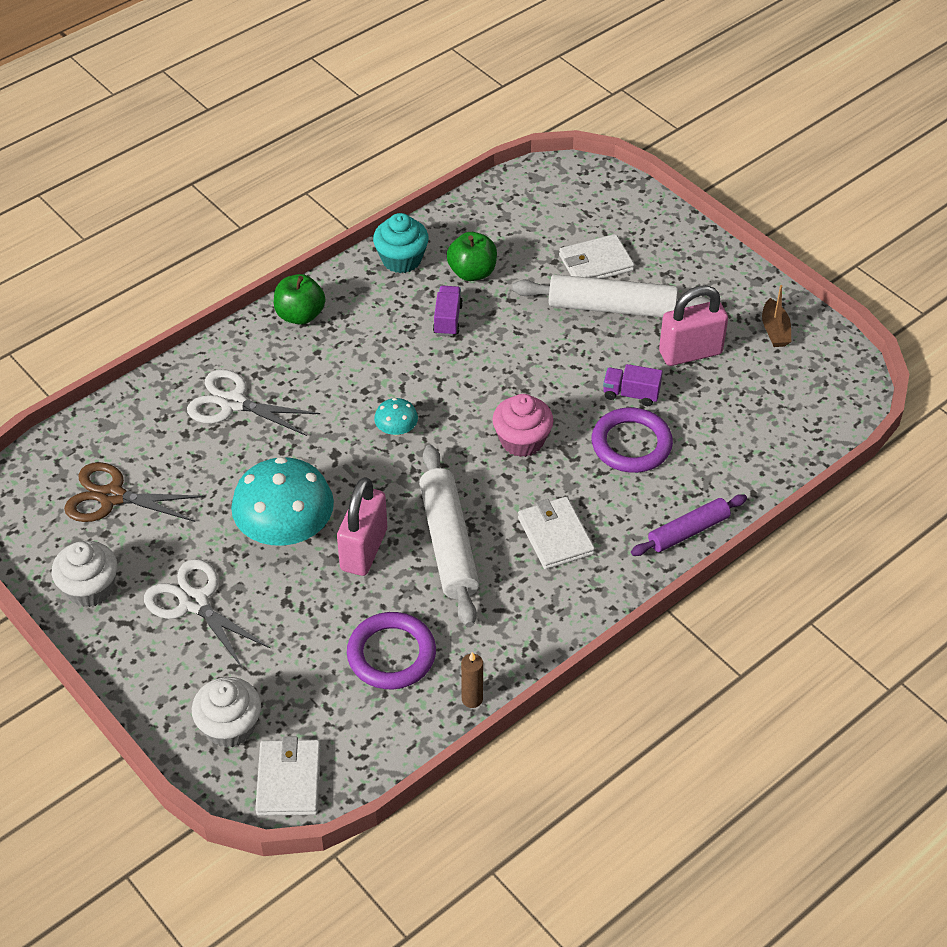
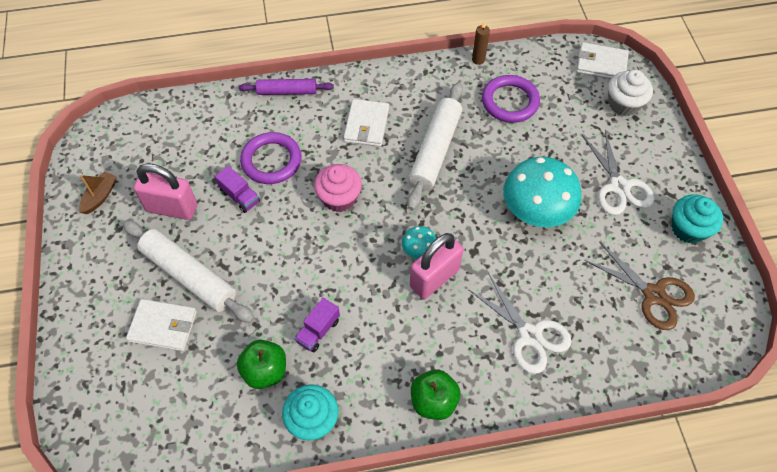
camera: 150 degrees left, 10 degrees up
white cupcake [52,541,117,607] -> turquoise cupcake [672,194,723,244]
white wallet [255,737,321,816] -> white wallet turned 75 degrees clockwise [576,42,629,79]
pink padlock [337,477,387,576] -> pink padlock moved to [410,233,463,299]

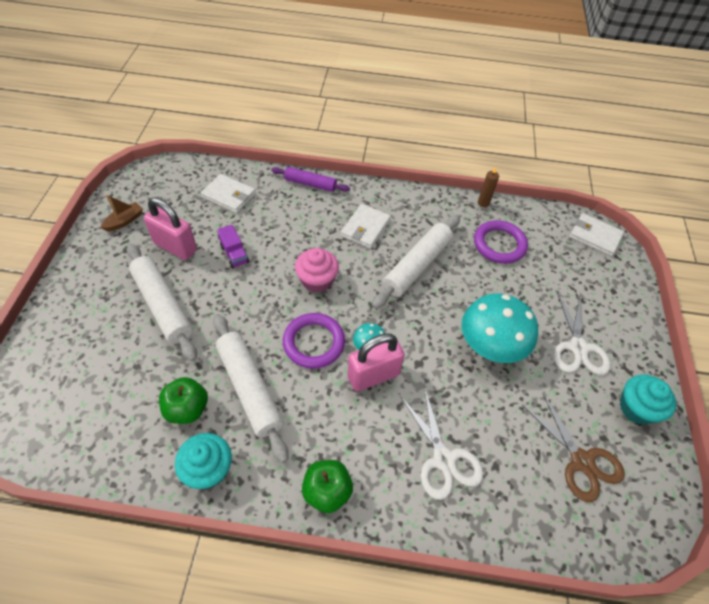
camera: 15 degrees right, 5 degrees down
white wallet [126,299,197,351] -> white wallet moved to [201,174,256,213]
purple ring [240,132,302,184] -> purple ring moved to [283,313,345,369]
purple truck [294,297,340,352] -> white rolling pin [213,314,289,463]
white cupcake [608,70,653,116] -> none

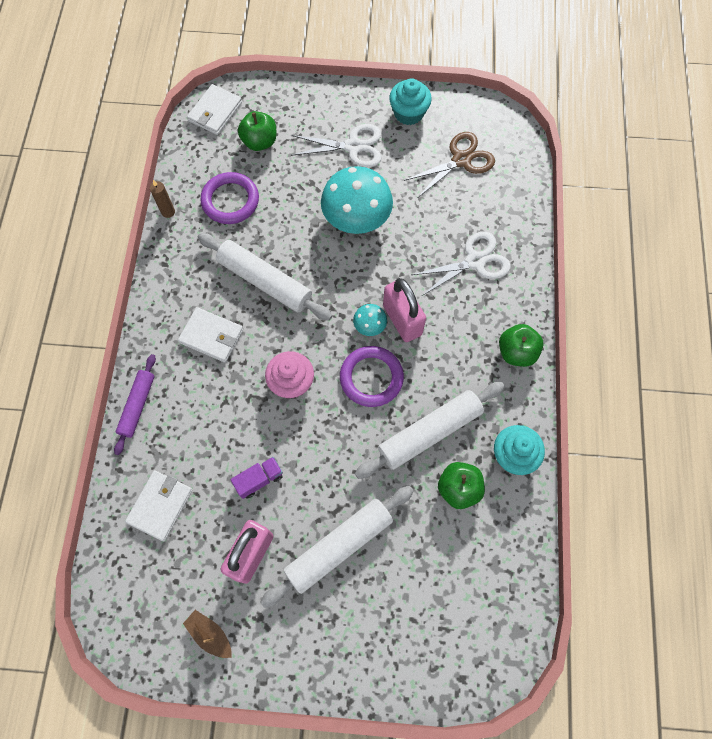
camera: 90 degrees left, 15 degrees up
none -> green apple [238,111,276,151]

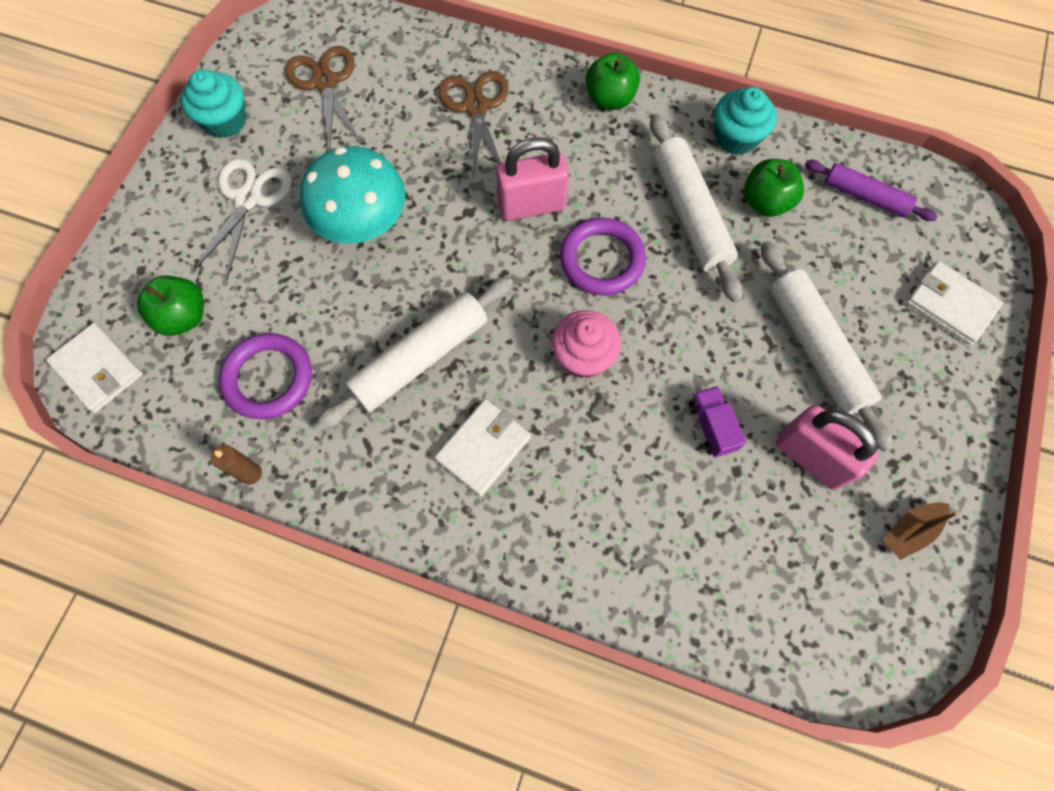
camera: 75 degrees left, 0 degrees up
purple rolling pin [114,354,156,455] -> purple rolling pin moved to [805,160,938,221]
white wallet [125,470,193,541] -> white wallet moved to [906,261,1003,345]
turquoise mushroom [353,304,387,336] -> none
white scissors [412,231,511,296] -> brown scissors [438,71,509,175]

